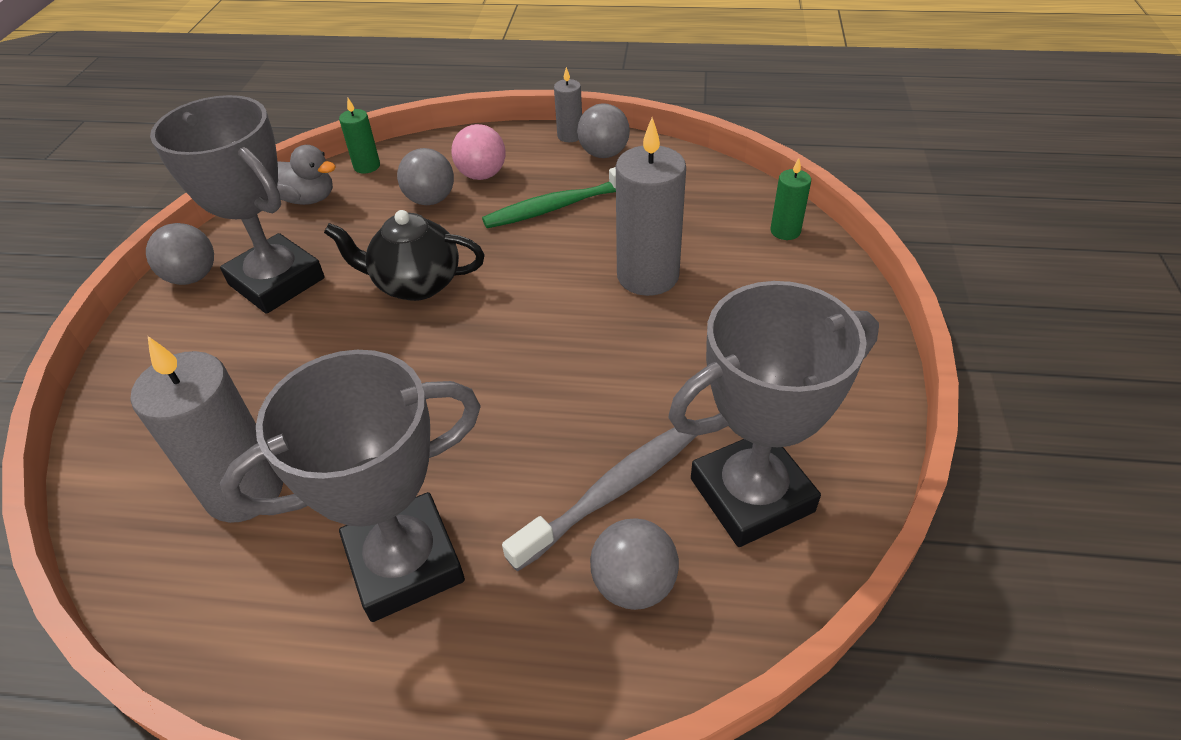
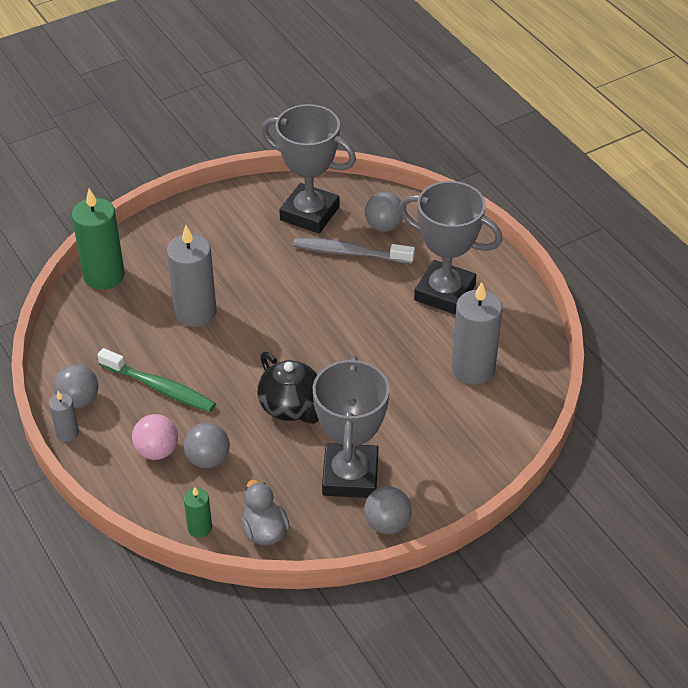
camera: 130 degrees left, 0 degrees up
green candle [770,158,811,240] -> green candle [72,188,125,290], size x1.97

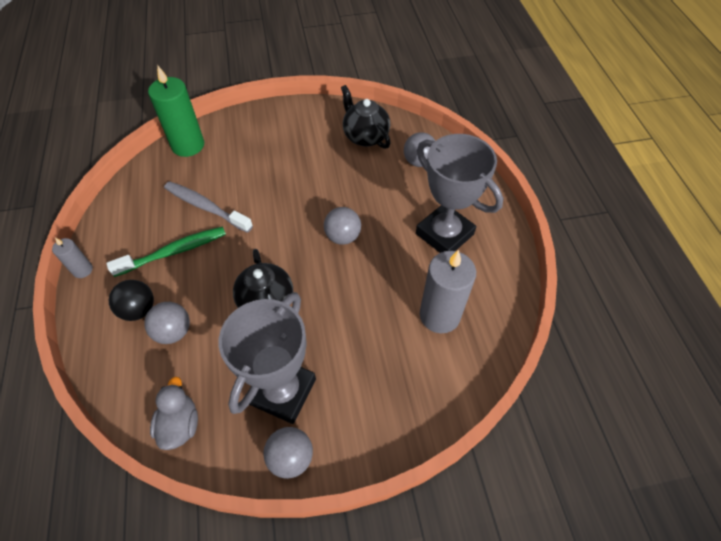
camera: 20 degrees right, 10 degrees up
grey ball [53,364,98,408] -> grey ball moved to [324,207,361,245]
green toothbrush [97,348,216,412] -> green toothbrush turned 75 degrees counterclockwise [106,226,226,277]
pink ball [132,414,178,460] -> black ball [109,280,154,321]
grey candle [166,225,217,327] -> none
green candle [184,487,212,538] -> none
grey trophy [261,104,356,233] -> black teapot [341,85,391,149]
grey toothbrush [293,238,415,264] -> grey toothbrush moved to [164,181,253,233]

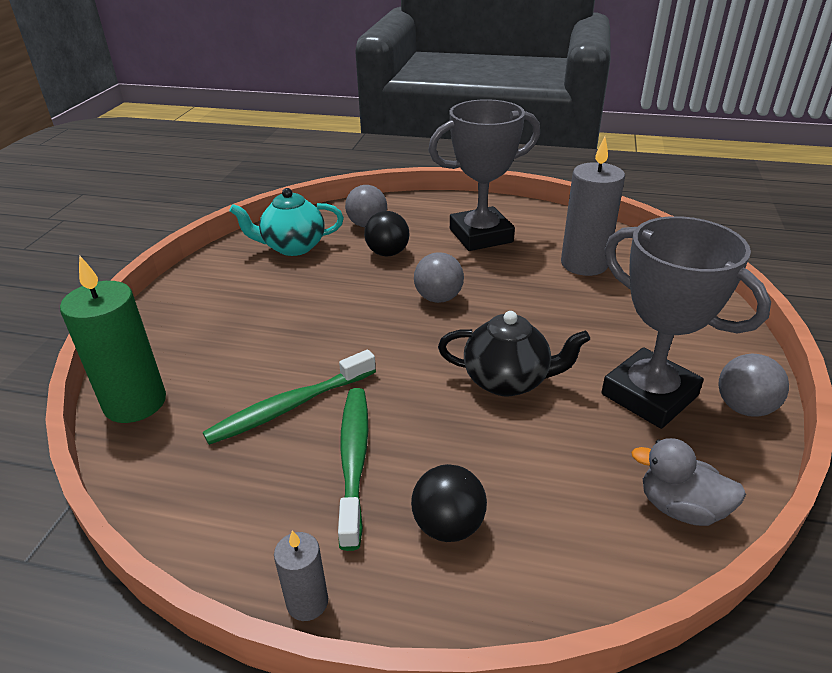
camera: 65 degrees left, 20 degrees down
grey ball [144,302,190,344] -> none
grey toothbrush [164,181,253,233] -> green toothbrush [203,350,376,445]
black teapot [341,85,391,149] -> turquoise teapot [229,188,344,256]
none -> black ball [364,211,409,257]

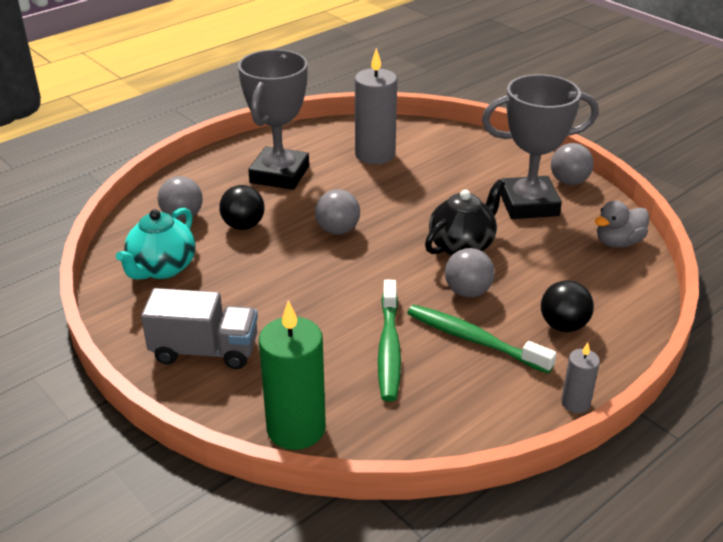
camera: 55 degrees left, 0 degrees up
none -> grey truck [141,288,258,369]
none -> grey ball [445,248,495,298]

